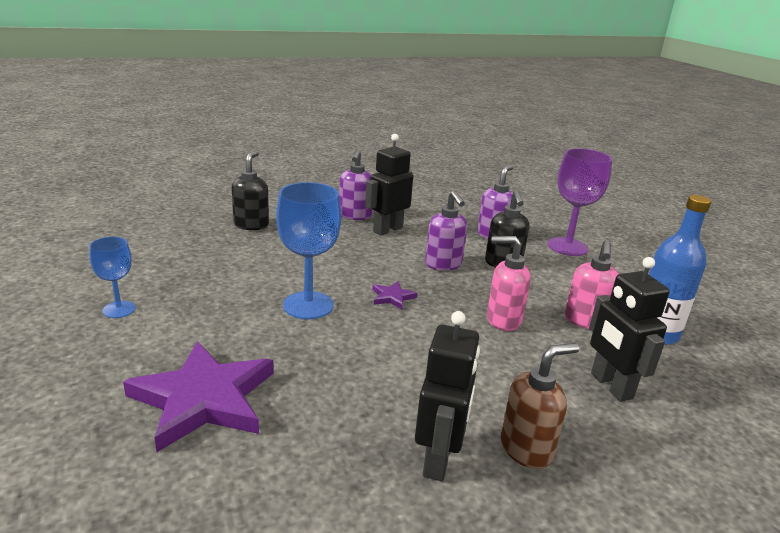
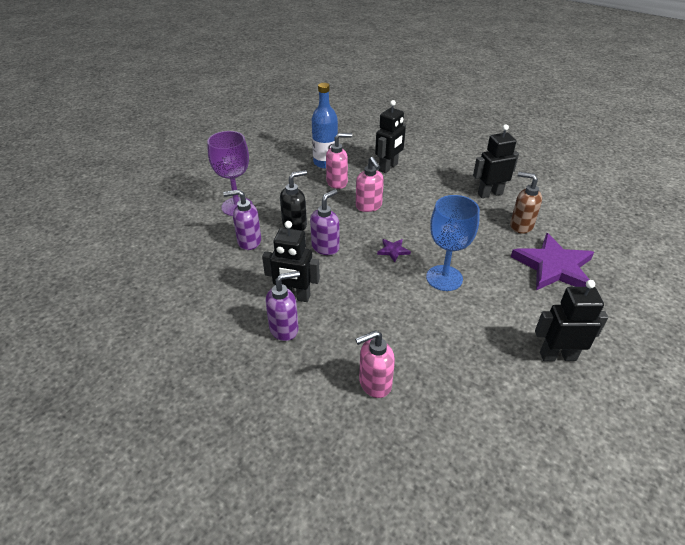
camera: 120 degrees left, 15 degrees up
blue goblet [89,237,136,318] -> black robot [535,280,608,361]
black soap dispenser [232,151,269,230] -> pink soap dispenser [355,330,395,398]
brown soap dispenser [501,343,579,469] -> brown soap dispenser moved to [510,172,542,234]

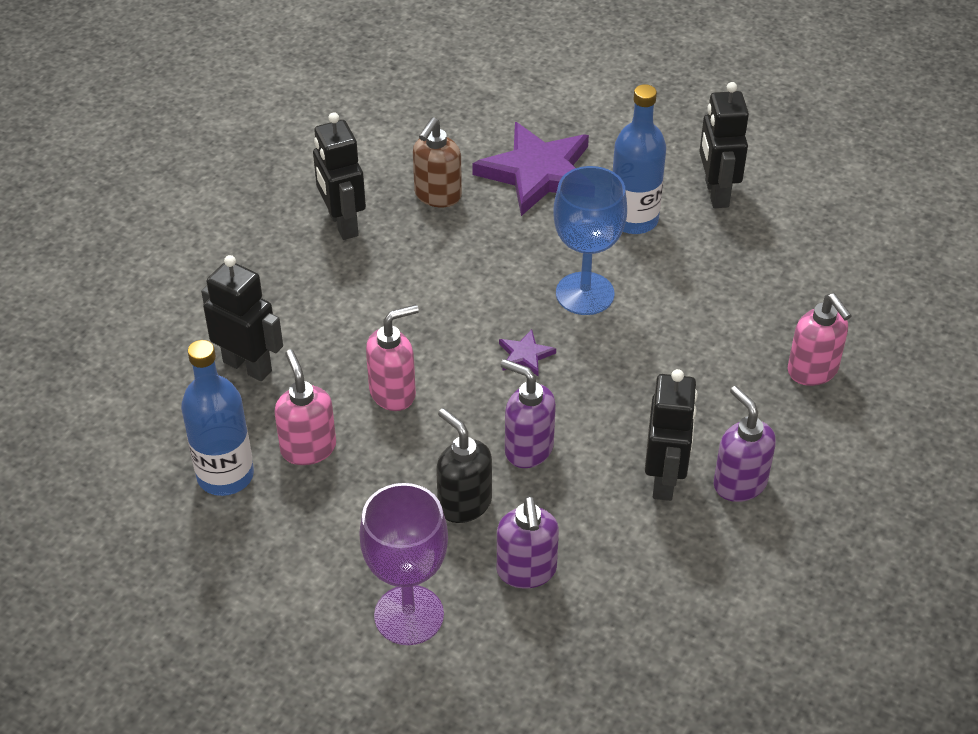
camera: 95 degrees left, 5 degrees up
none -> blue bottle [612,84,666,234]

